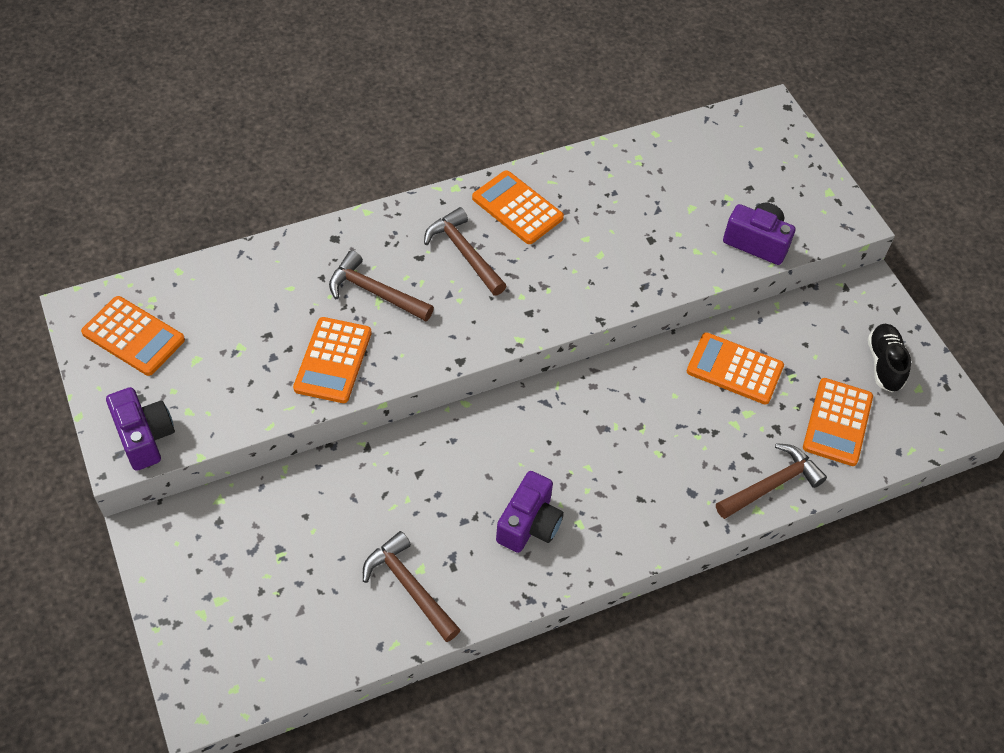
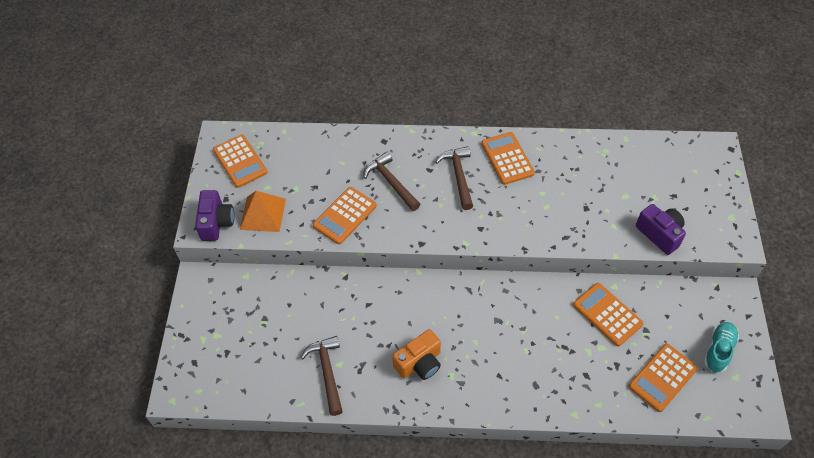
camera: 30 degrees right, 0 degrees up
purple camera [496,471,564,553] -> orange camera [392,329,441,380]
brown hammer [716,443,827,519] -> none
black shoe [868,324,911,392] -> turquoise shoe [704,322,739,373]
none -> orange pyramid [240,191,286,232]

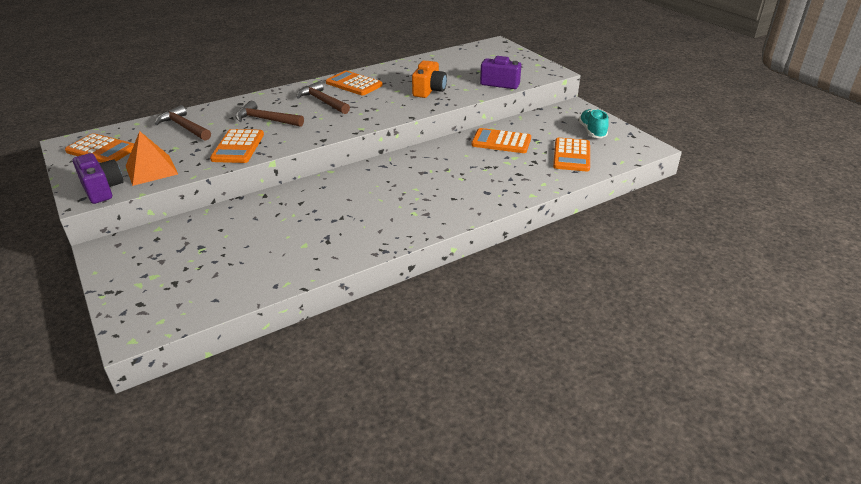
camera: 35 degrees left, 20 degrees down
brown hammer [300,336,343,416] -> brown hammer moved to [155,105,211,141]
orange camera [392,329,441,380] -> orange camera moved to [412,61,447,98]

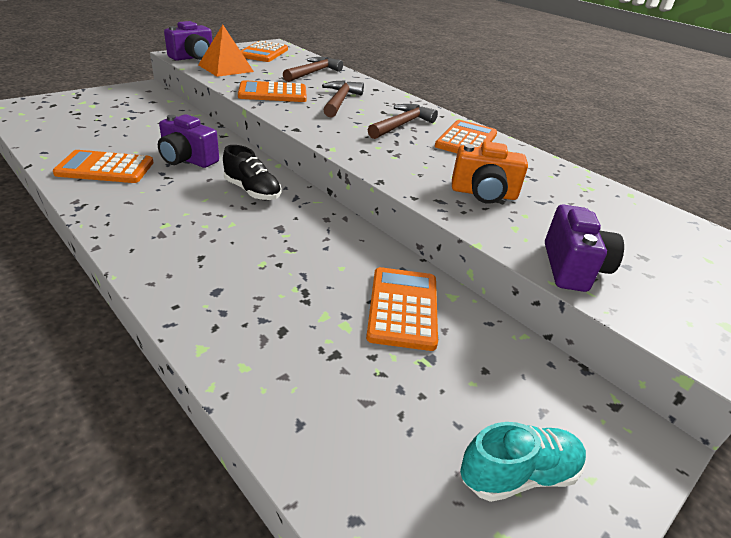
camera: 75 degrees right, 0 degrees up
orange calculator [553,138,590,172] -> orange calculator moved to [53,150,154,183]
none -> purple camera [158,114,219,168]
none -> black shoe [223,145,282,200]

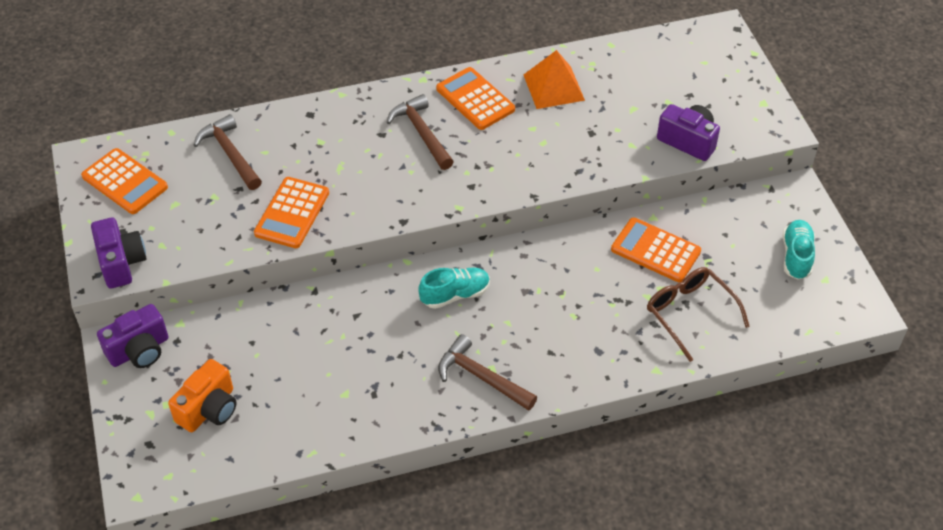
camera: 60 degrees left, 15 degrees up
orange calculator [53,150,154,183] -> none
purple camera [158,114,219,168] -> purple camera moved to [97,304,169,368]
orange pyramid [198,25,254,77] -> orange pyramid moved to [524,50,585,109]
black shoe [223,145,282,200] -> turquoise shoe [418,268,490,309]
brown hammer [322,81,364,117] -> brown hammer moved to [438,334,537,411]
orange camera [452,141,528,204] -> orange camera moved to [168,359,236,432]
none -> brown glasses [647,267,750,362]

